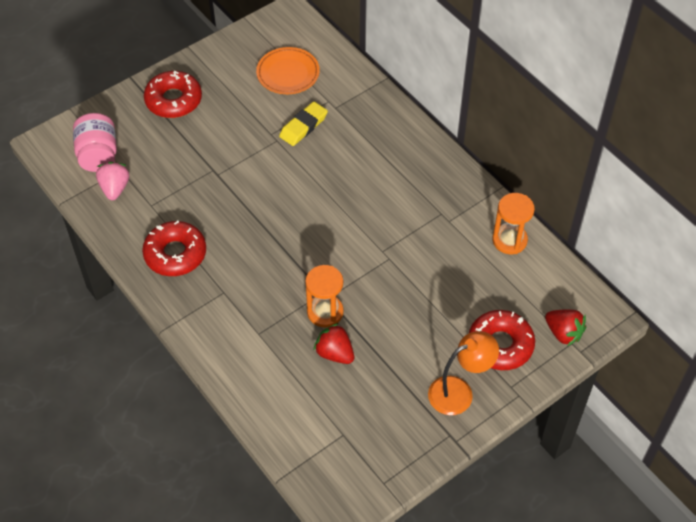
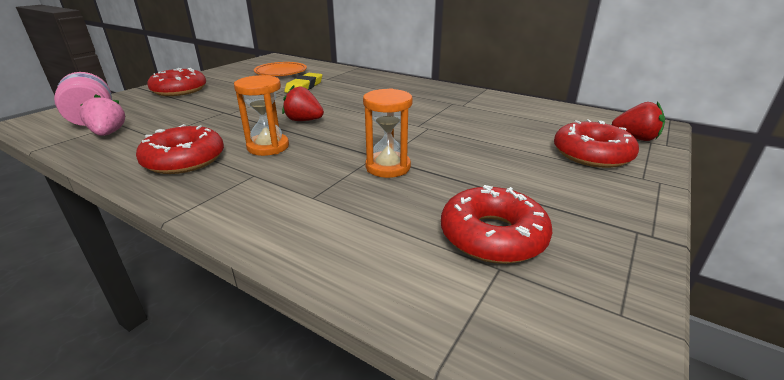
camera: 20 degrees left, 25 degrees down
red strawberry [313,323,354,364] -> red strawberry moved to [282,85,324,121]
orange lamp [428,331,499,415] -> none
orange hourglass [492,193,535,254] -> orange hourglass moved to [234,75,289,156]
none -> red donut [441,185,552,264]

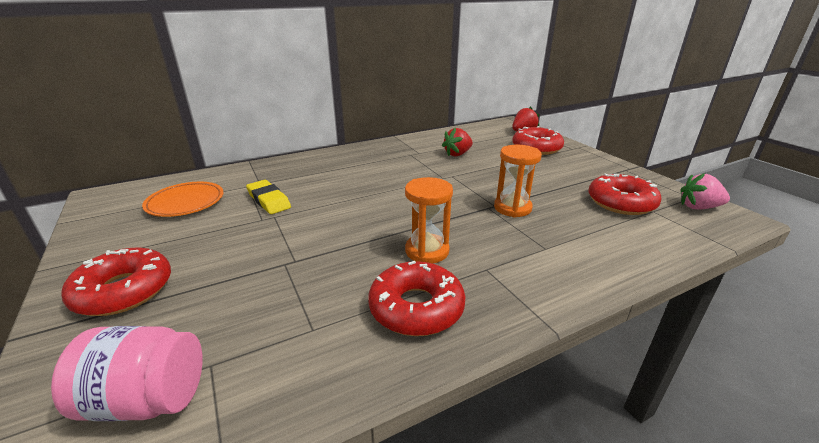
camera: 60 degrees left, 0 degrees up
pink strawberry [79,94,126,136] -> pink strawberry moved to [680,173,730,210]
red strawberry [282,85,324,121] -> red strawberry moved to [442,128,473,156]

